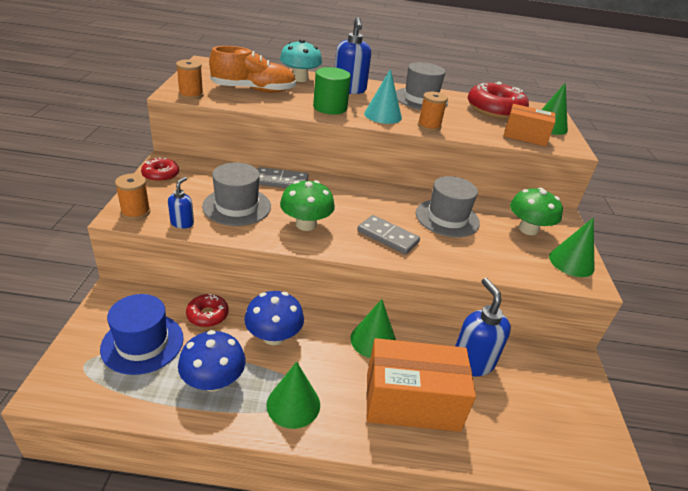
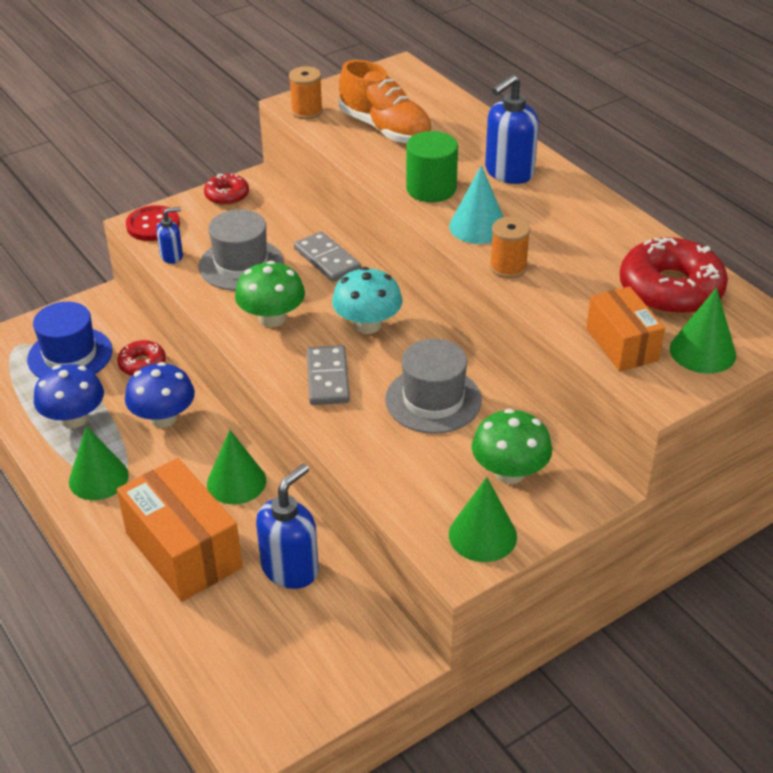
camera: 55 degrees right, 5 degrees up
orange spool [115,174,150,220] -> red button [126,205,180,241]
turquoise mushroom [280,39,322,82] -> turquoise mushroom moved to [332,267,403,334]
grey hat [396,62,448,110] -> none

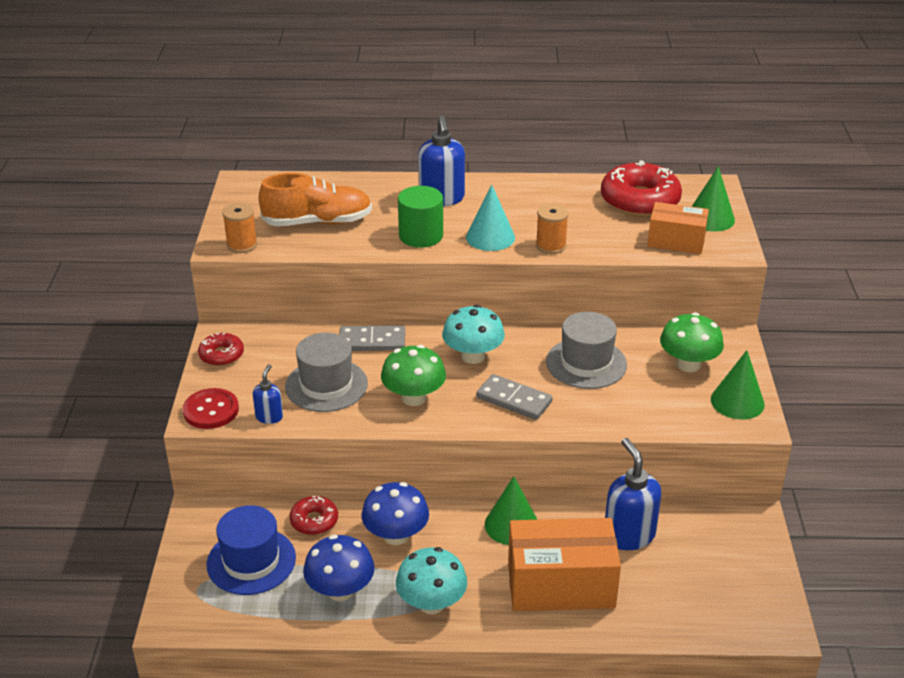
camera: 55 degrees left, 5 degrees down
green cone [69,426,129,500] -> turquoise mushroom [396,547,467,614]

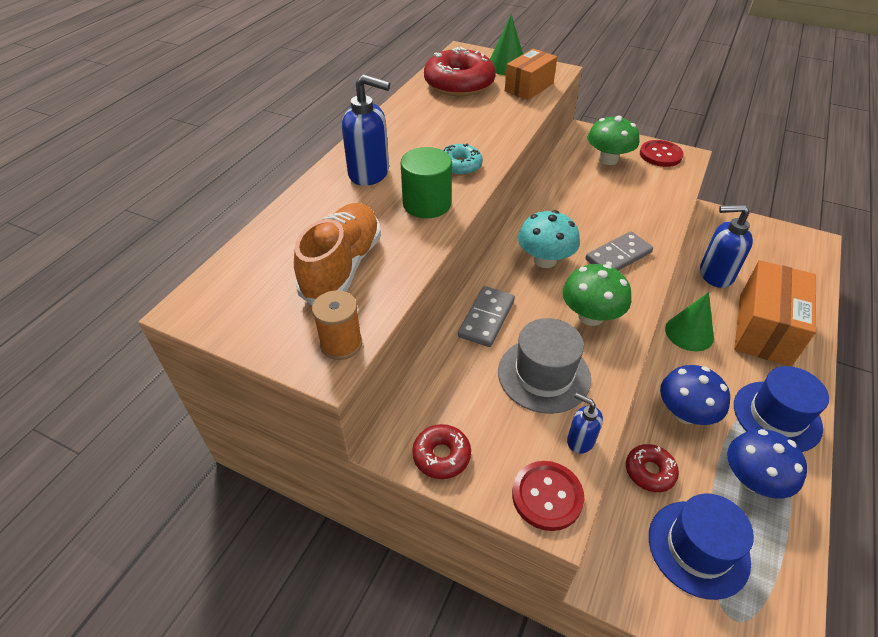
camera: 65 degrees left, 10 degrees up
turquoise mushroom [396,547,467,614] -> blue hat [734,366,829,452]
turquoise cone [466,184,515,251] -> turquoise donut [443,143,483,176]
orange spool [536,204,569,254] -> none
grey hat [546,312,627,389] -> none
green cone [711,350,765,420] -> red button [640,140,683,167]

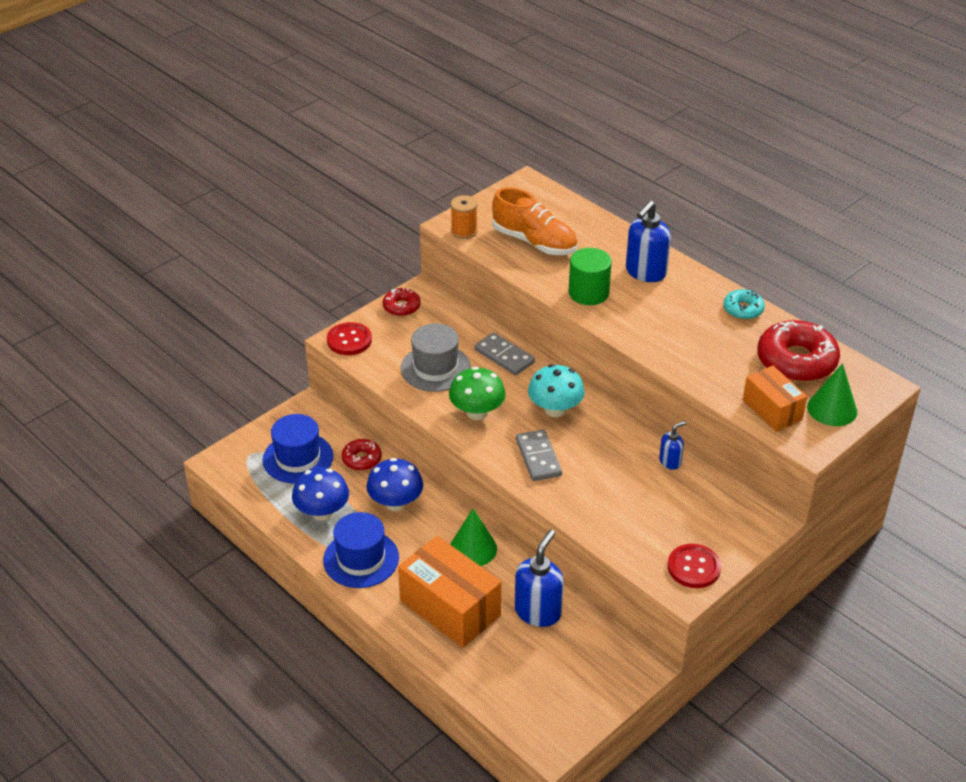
camera: 110 degrees right, 5 degrees down
turquoise donut [443,143,483,176] -> turquoise donut moved to [723,289,765,320]
blue soap dispenser [567,393,603,454] -> blue soap dispenser moved to [659,421,687,470]
green mushroom [588,115,639,165] -> none

